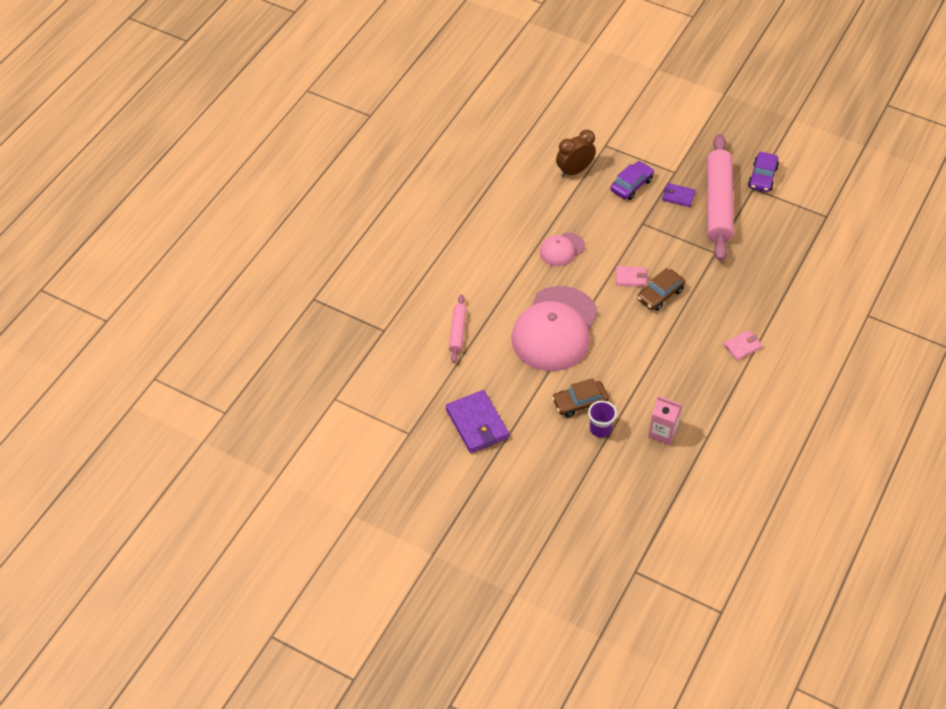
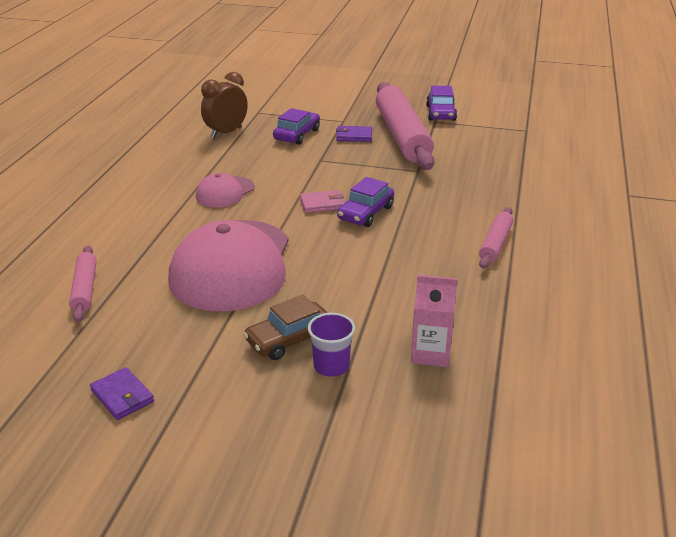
camera: 15 degrees left, 20 degrees down
purple wallet [446,390,509,453] -> purple wallet [90,367,154,420], size x0.55
brown car [637,268,685,311] -> purple car [337,177,394,227]
pink wallet [724,330,762,361] -> pink rolling pin [479,207,513,269]

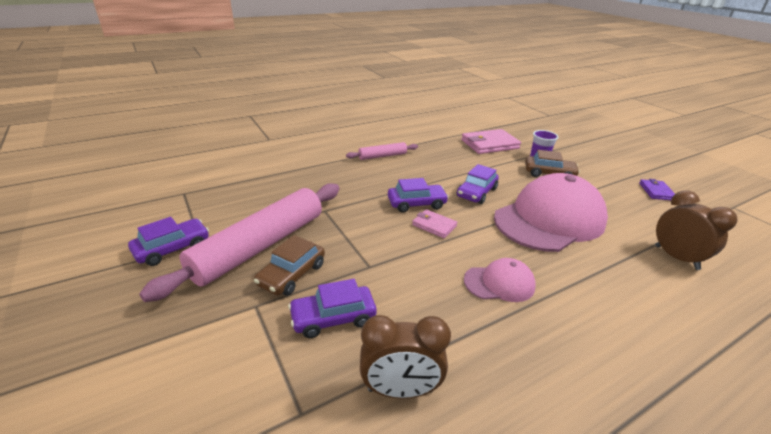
camera: 135 degrees left, 0 degrees up
pink rolling pin [69,246,97,322] -> brown clock [655,190,738,270]
purple wallet [336,126,372,142] -> brown car [254,235,325,296]
pink carton [411,275,457,367] -> pink wallet [461,129,521,154]
none -> purple car [457,164,499,204]

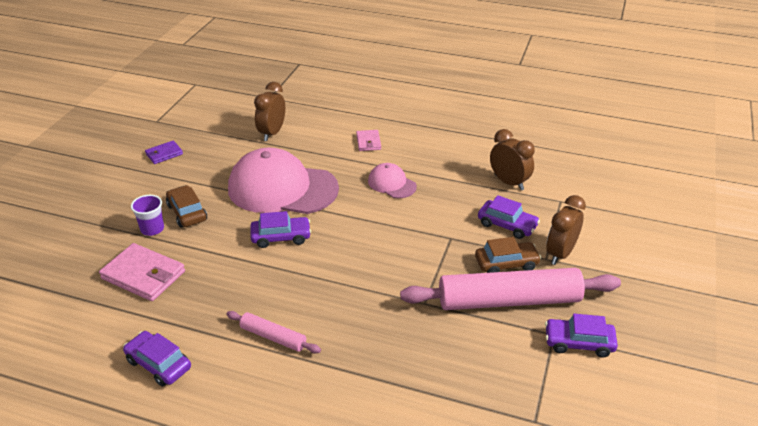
camera: 130 degrees left, 5 degrees up
purple car [388,178,449,213] -> purple car moved to [123,331,191,386]
pink wallet [412,209,457,238] -> pink wallet moved to [356,130,381,151]
none -> brown clock [546,195,586,265]

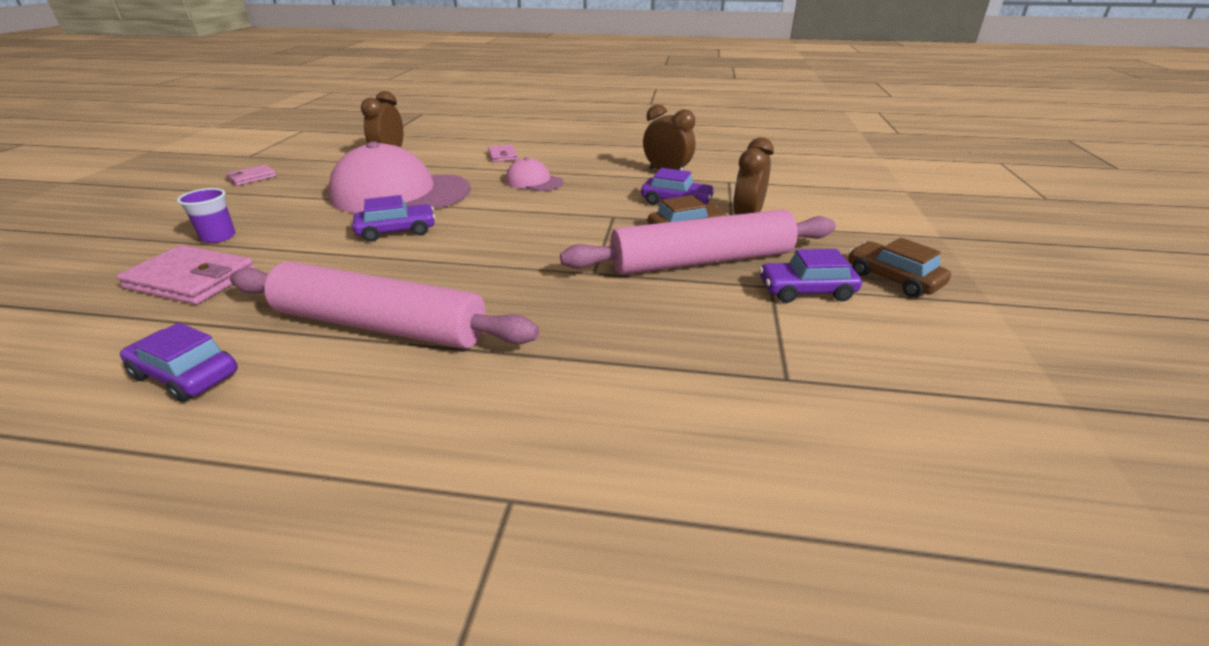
camera: 10 degrees left, 5 degrees down
purple wallet [145,141,183,164] -> pink wallet [226,165,277,186]
brown car [166,185,207,228] -> brown car moved to [848,238,951,298]
pink rolling pin [226,311,321,353] -> pink rolling pin [230,261,539,349], size x2.10

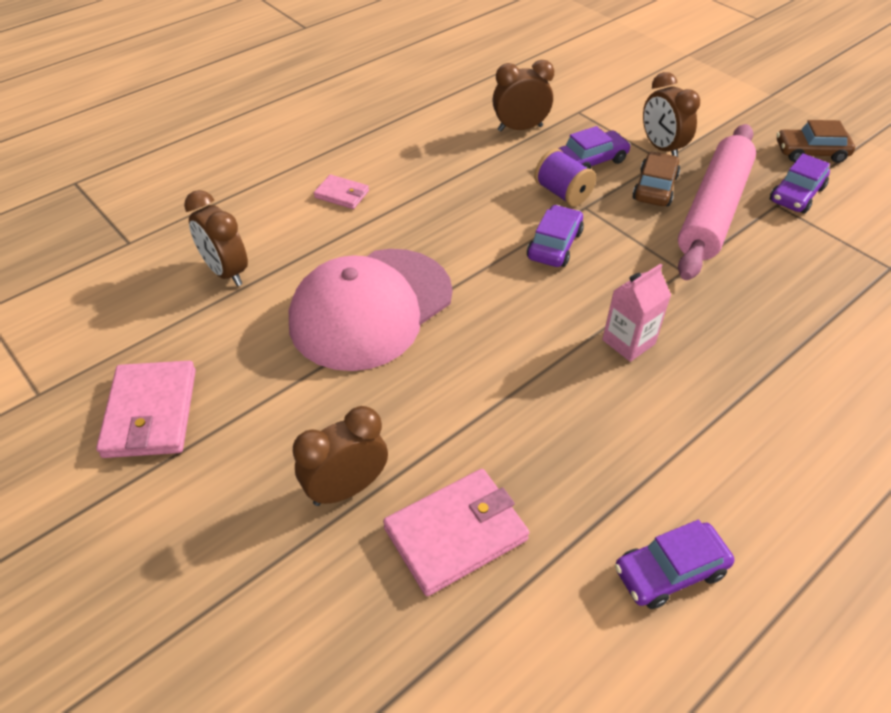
camera: 50 degrees left, 15 degrees up
purple cup [177,188,235,243] -> brown clock [293,406,388,506]
pink wallet [226,165,277,186] -> pink wallet [96,361,196,458], size x1.81
pink rolling pin [230,261,539,349] -> none
purple car [352,195,435,242] -> purple car moved to [527,205,584,267]
pink cap [505,157,563,191] -> none
none -> purple spool [534,148,596,206]
none -> pink carton [602,263,671,362]

